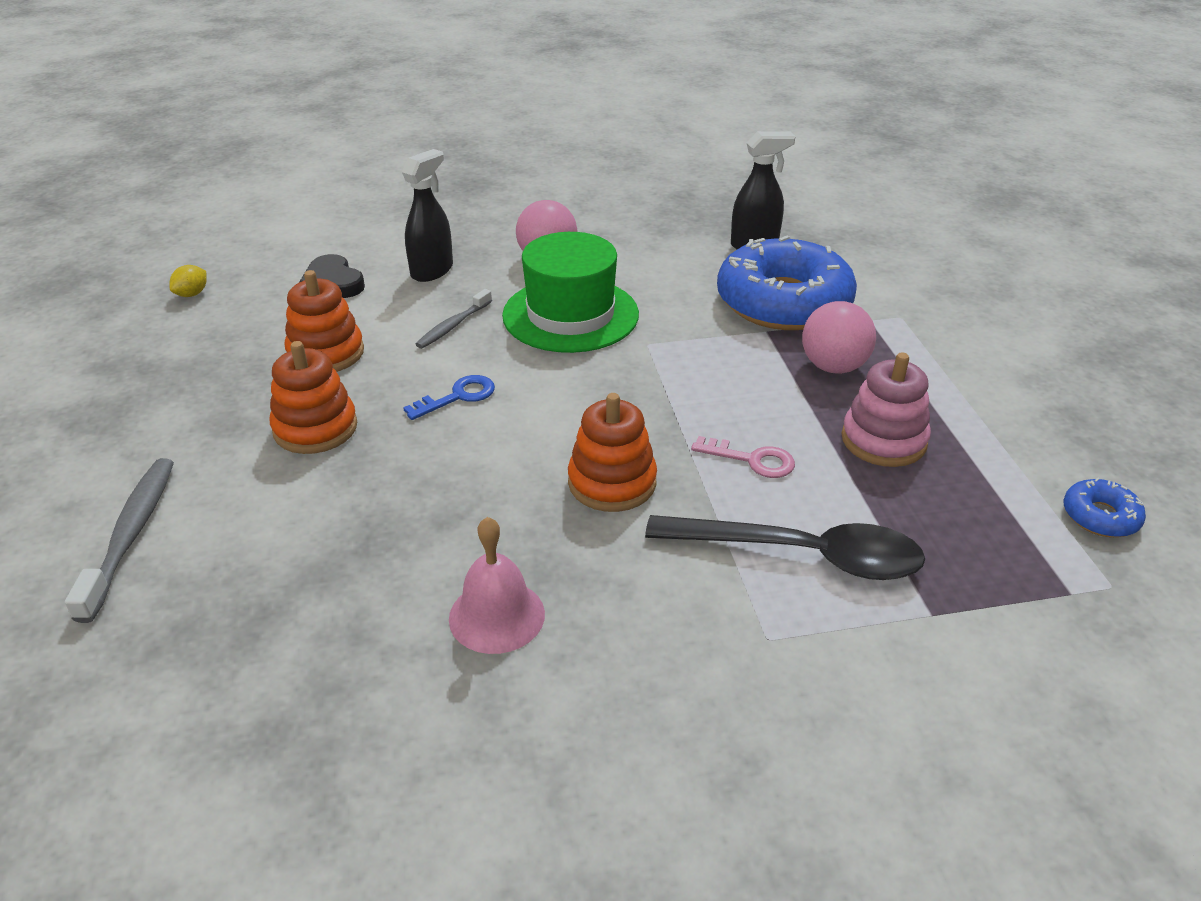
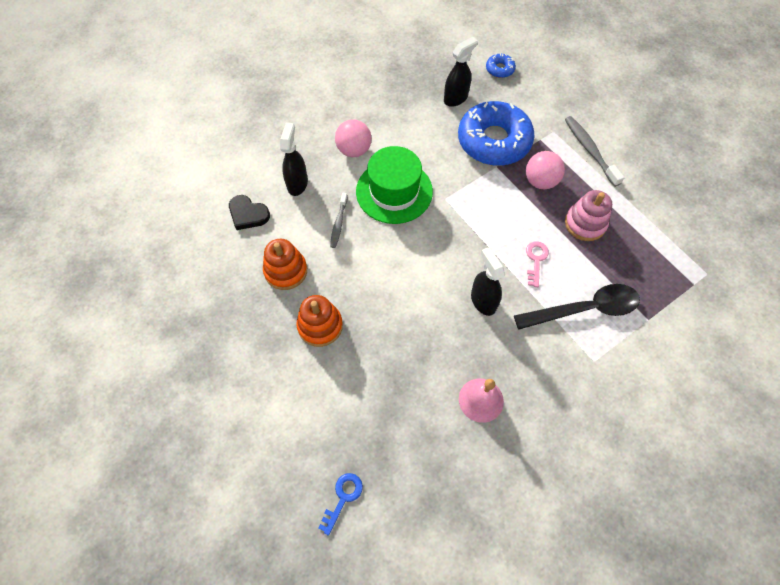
camera: 25 degrees left, 25 degrees up
grey toothbrush [65,458,174,623] -> grey toothbrush moved to [565,116,625,187]
yellow lemon [169,265,207,297] -> none
blue key [403,375,495,420] -> blue key moved to [319,473,363,536]
orange stacking toy [568,393,657,512] -> black spray bottle [471,247,505,316]
pink key [691,436,795,478] -> pink key turned 75 degrees counterclockwise [526,241,549,287]
blue donut [1064,477,1146,537] -> blue donut moved to [486,54,516,78]

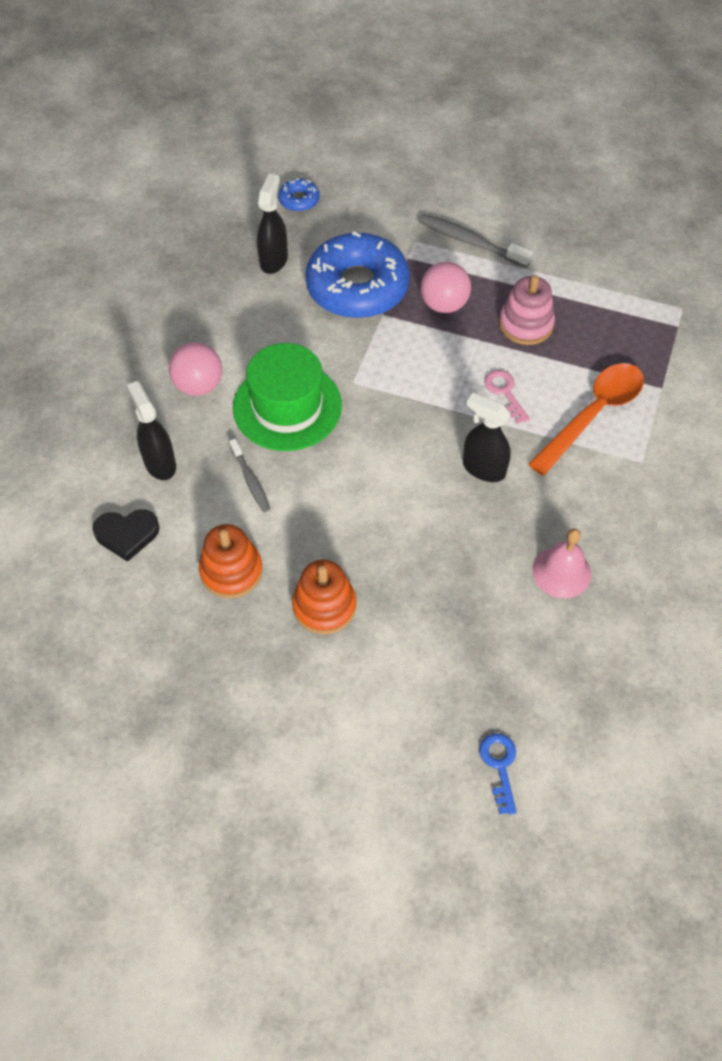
camera: 35 degrees left, 5 degrees down
black spoon [514,284,640,330] -> orange spoon [528,363,644,476]

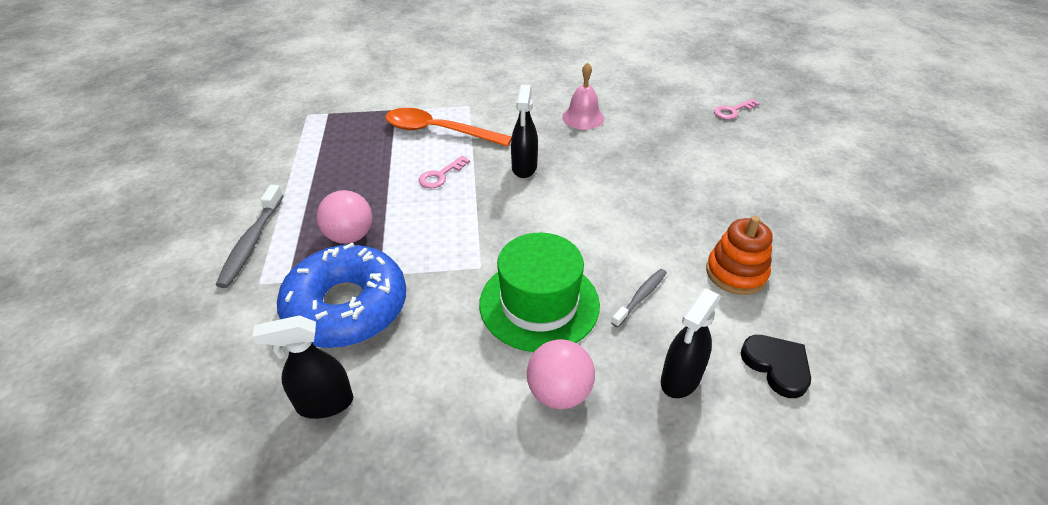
camera: 115 degrees left, 15 degrees down
blue donut [278,179,320,212] -> none
orange stacking toy [292,560,356,634] -> none
blue key [479,733,517,815] -> pink key [714,98,760,120]
pink stacking toy [499,275,555,345] -> none

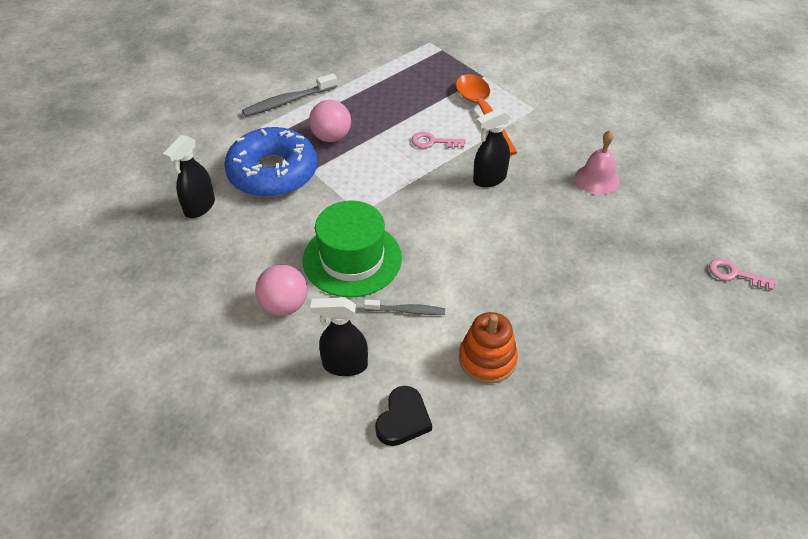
camera: 55 degrees right, 5 degrees up
black spray bottle [252,315,353,419] -> black spray bottle turned 105 degrees counterclockwise [163,135,215,218]

